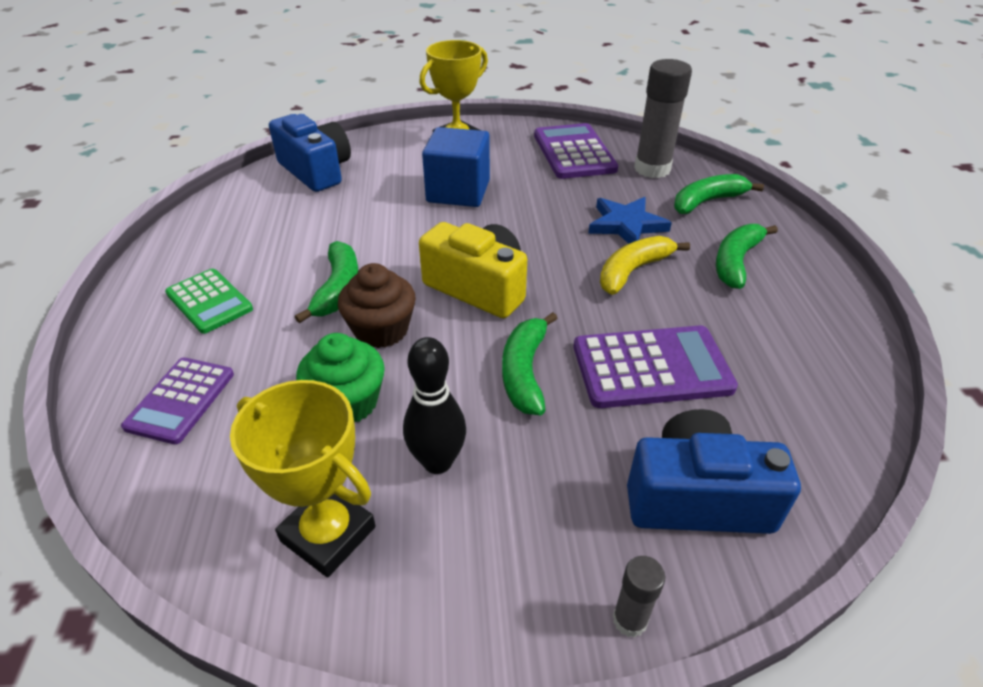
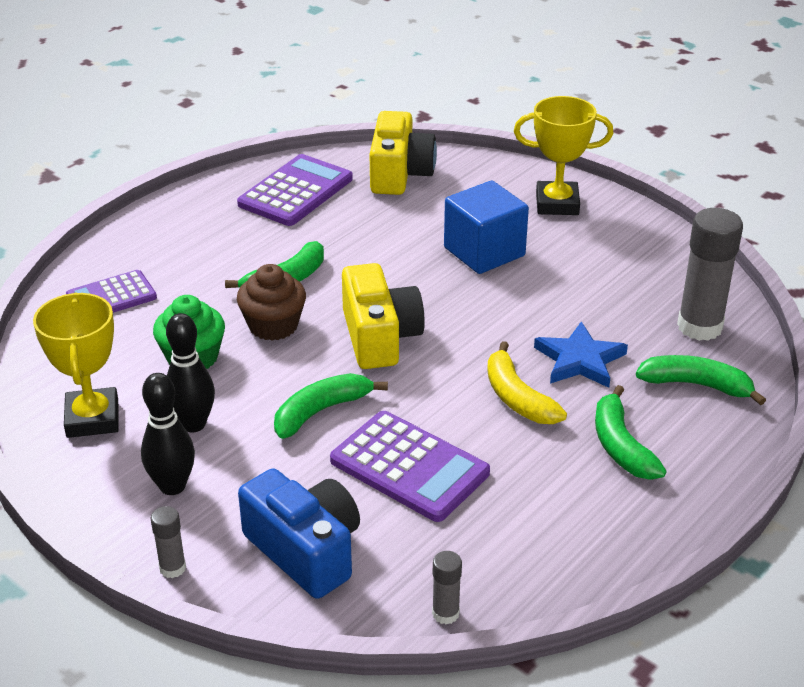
camera: 45 degrees right, 5 degrees down
green calculator [165,269,253,334] -> none
blue camera [269,114,351,192] -> yellow camera [369,111,437,195]
purple calculator [534,123,618,179] -> purple calculator moved to [237,154,353,226]
yellow banana [600,236,690,295] -> yellow banana turned 120 degrees counterclockwise [487,341,567,424]
green banana [716,224,778,289] -> green banana turned 90 degrees counterclockwise [595,385,667,480]
none -> black bowling pin [141,373,195,495]
none -> grey glue stick [432,551,462,625]

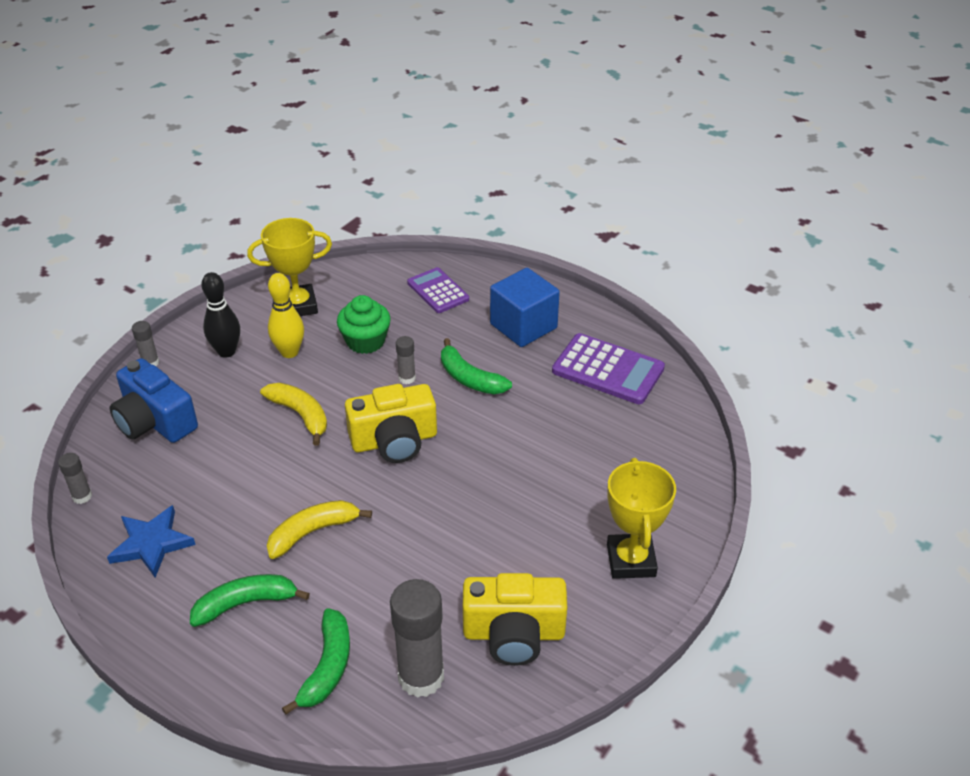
camera: 85 degrees right, 5 degrees up
black bowling pin [166,313,215,433] -> yellow bowling pin [268,273,304,358]
brown cupcake [237,264,306,341] -> grey glue stick [396,336,416,384]
blue camera [238,468,360,599] -> blue camera turned 90 degrees clockwise [110,358,198,443]
green banana [274,373,388,439] -> yellow banana [260,383,327,446]
purple calculator [330,411,490,522] -> none
yellow camera [369,111,437,195] -> yellow camera moved to [463,573,567,666]
blue cube [444,181,529,274] -> blue cube moved to [490,268,560,347]
blue star [534,321,628,388] -> blue star moved to [107,505,196,577]

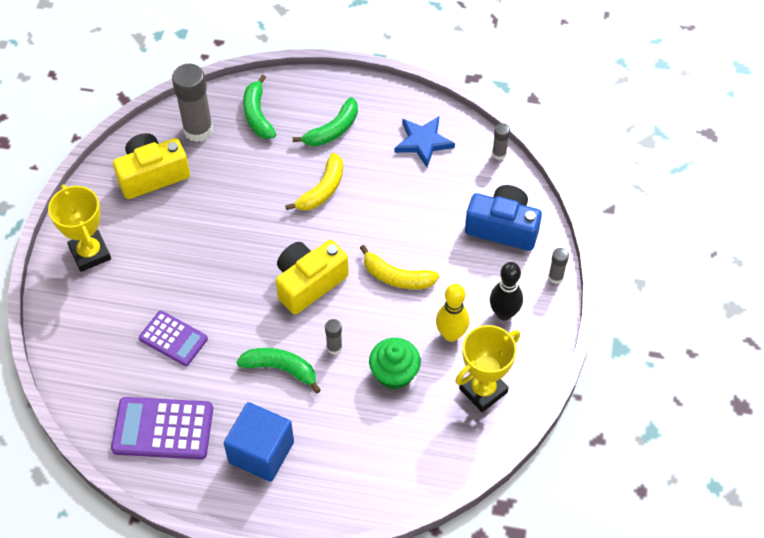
camera: 155 degrees right, 15 degrees up
purple calculator [407,267,469,313] -> purple calculator moved to [139,311,208,366]

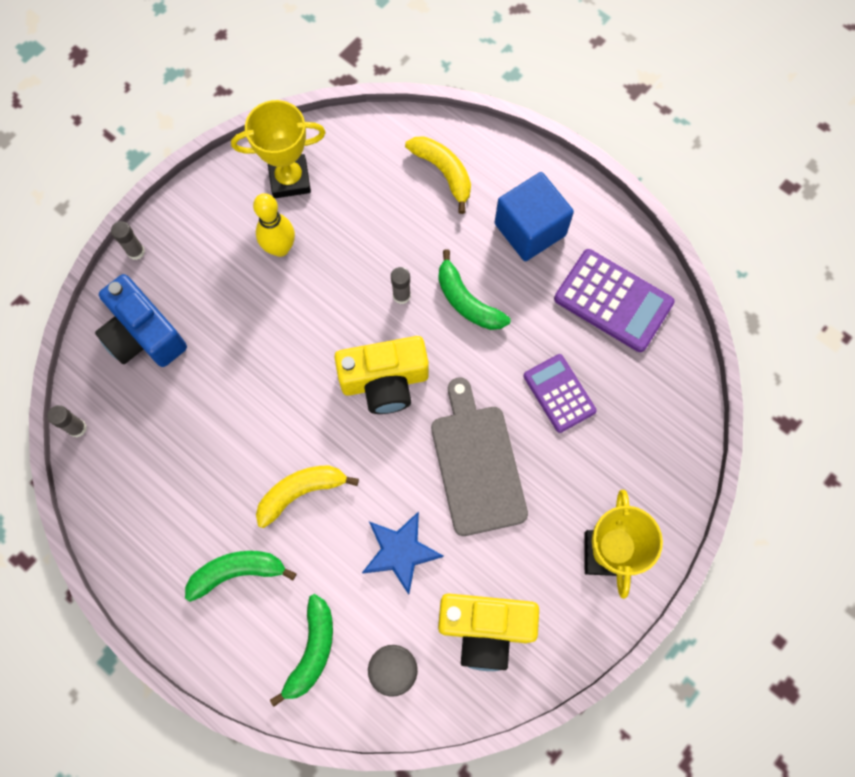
camera: 150 degrees left, 15 degrees up
yellow banana [360,245,439,289] -> yellow banana moved to [405,136,471,214]
green cupcake [369,338,421,390] -> none
blue star [395,117,455,167] -> blue star moved to [362,511,444,594]
black bowling pin [490,262,523,321] -> none
none -> grey cutting board [431,378,528,536]

